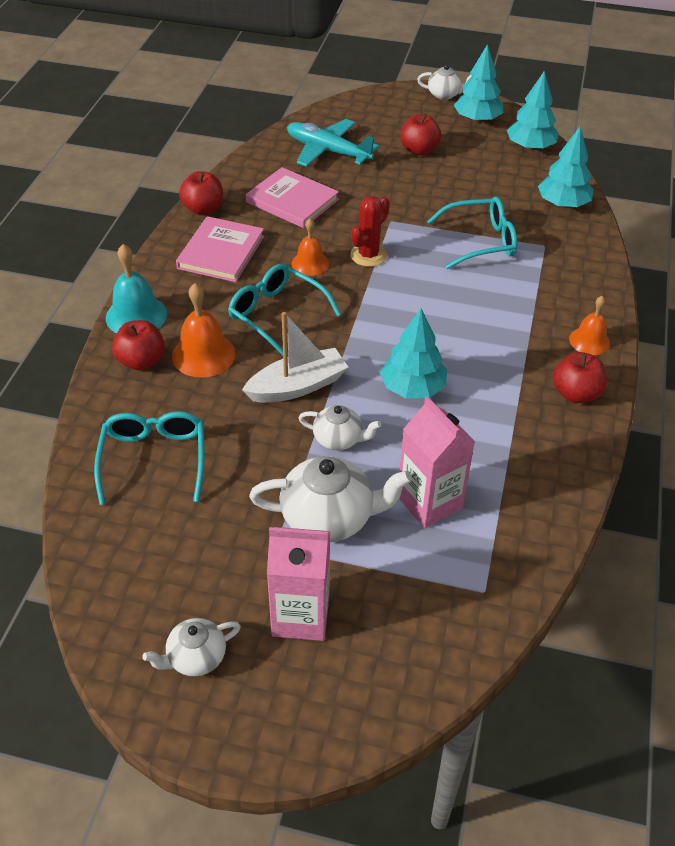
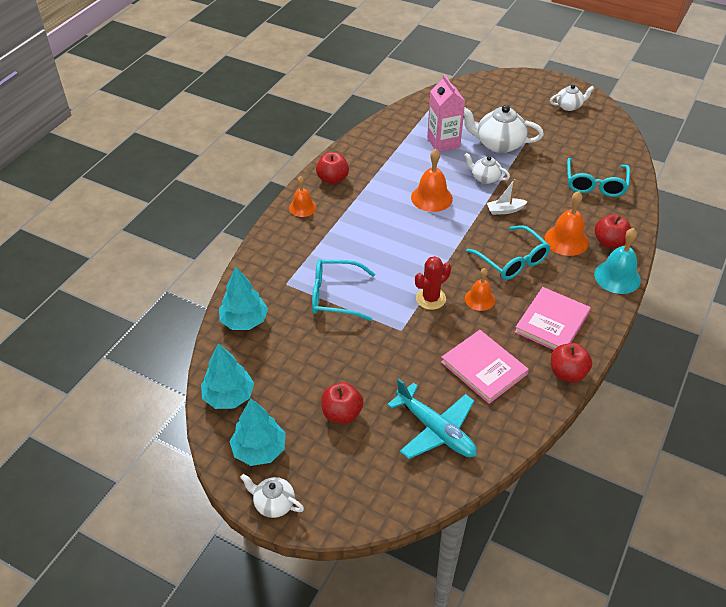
camera: 165 degrees left, 0 degrees up
white boat [242,312,348,403] -> white boat [487,179,528,215], size x0.59
pink carton [267,527,330,641] -> none
turquoise tree [380,308,447,398] -> orange bell [411,149,453,212]

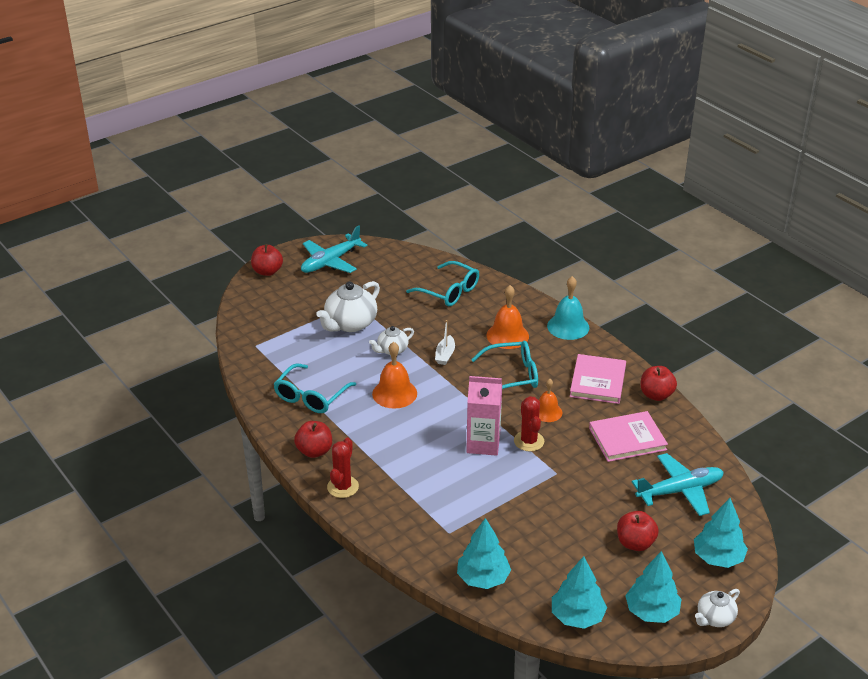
camera: 65 degrees left, 10 degrees down
orange bell [289,176,316,217] -> red cactus [327,438,359,498]
turquoise glasses [312,259,375,321] -> turquoise glasses moved to [274,363,356,413]
pink carton [427,74,465,152] -> pink carton moved to [466,376,502,456]
pink book [515,287,591,350] -> pink book turned 45 degrees clockwise [570,354,626,404]
white teapot [550,84,594,111] -> turquoise plane [301,226,368,273]
red apple [595,214,631,248] -> red apple moved to [251,244,283,276]
none -> turquoise tree [694,498,748,568]

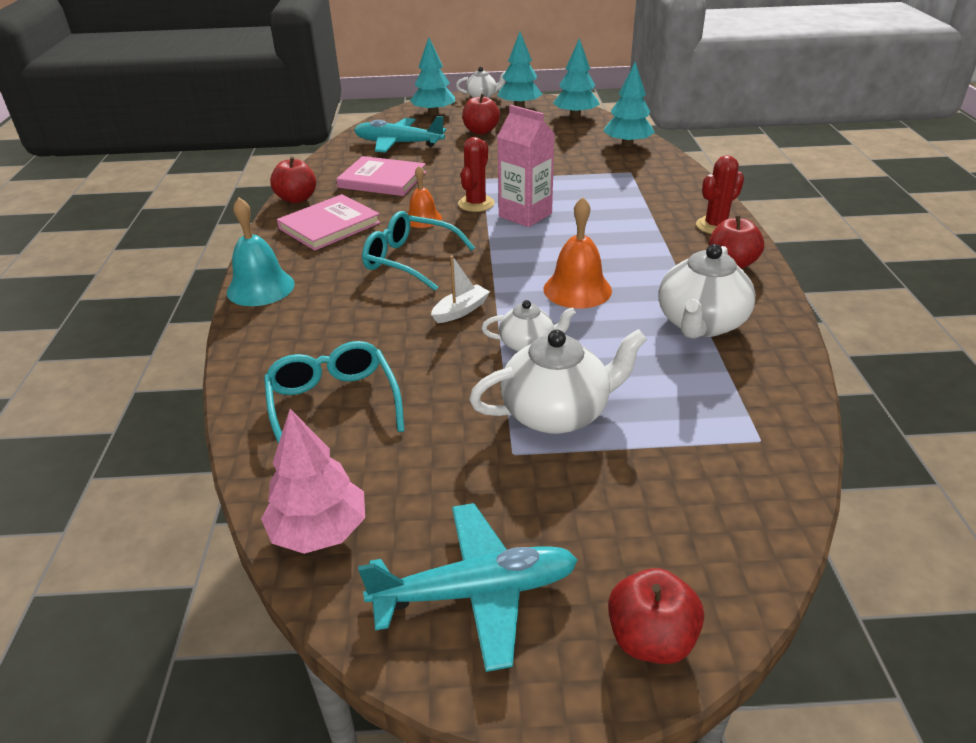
camera: 145 degrees left, 0 degrees up
turquoise glasses [274,363,356,413] -> white teapot [658,244,756,339]
orange bell [487,285,529,349] -> none
none -> pink tree [261,409,365,554]

